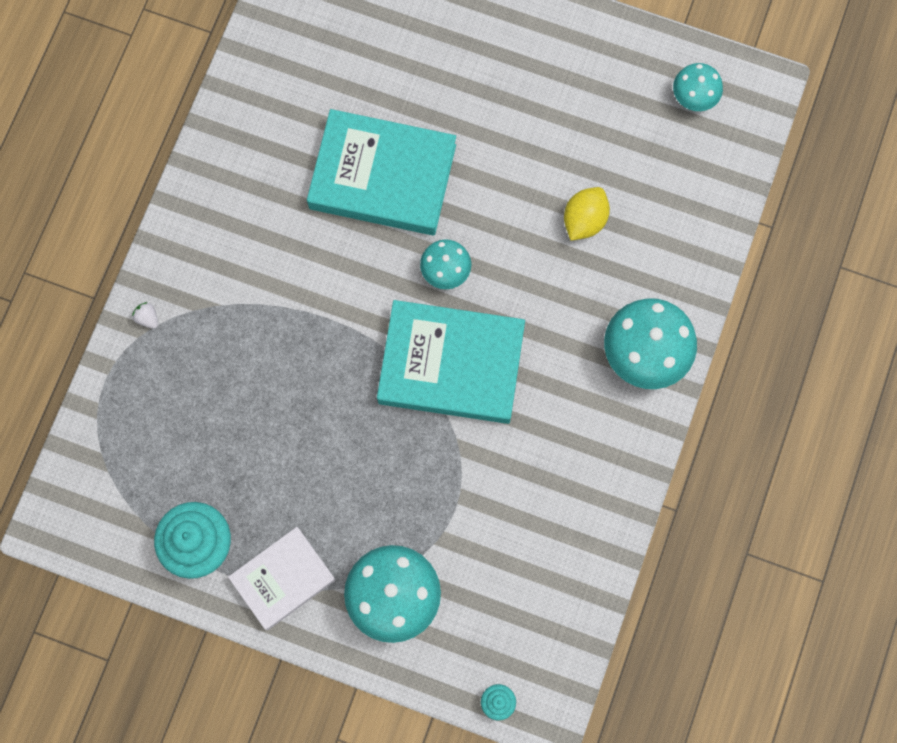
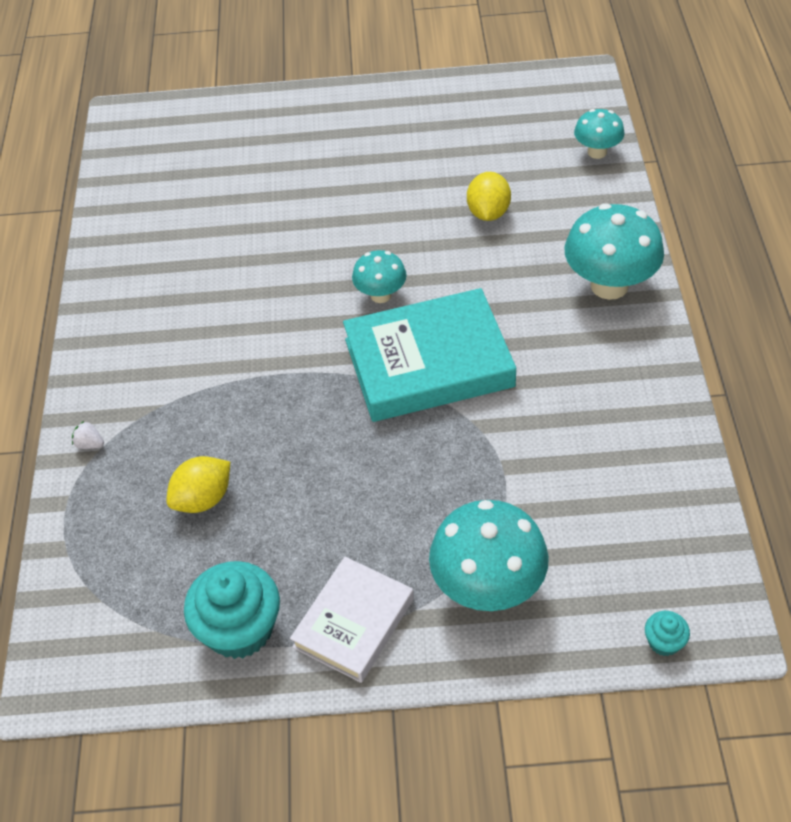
camera: 20 degrees left, 25 degrees down
turquoise book [307,109,456,236] -> none
turquoise mushroom [673,63,723,111] -> turquoise mushroom moved to [574,109,625,159]
none -> yellow lemon [166,456,230,513]

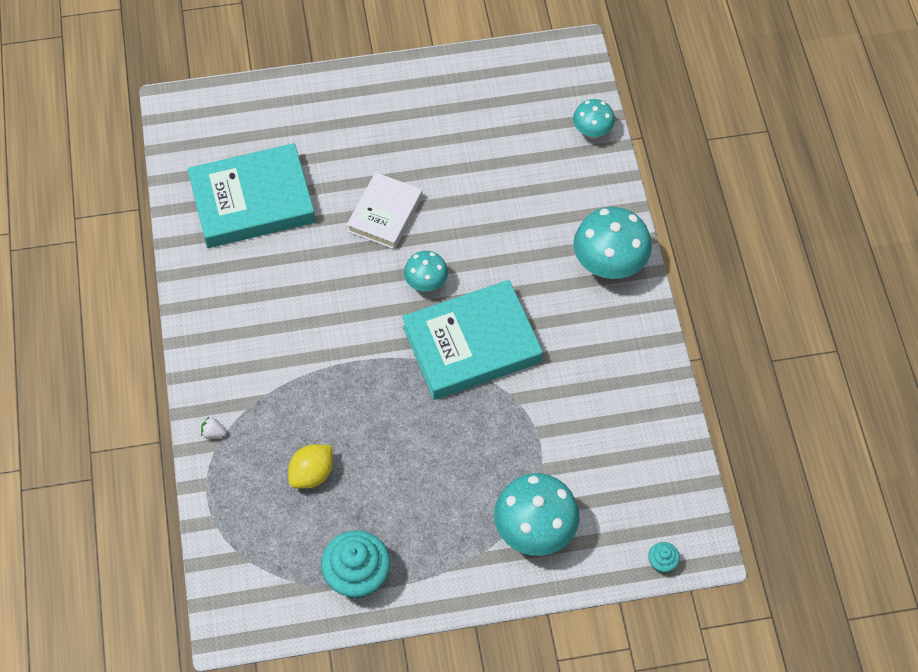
camera: 10 degrees left, 10 degrees up
white book [290,557,414,683] -> white book moved to [347,172,423,249]
yellow lemon [467,172,511,221] -> none
none -> turquoise book [187,143,316,248]

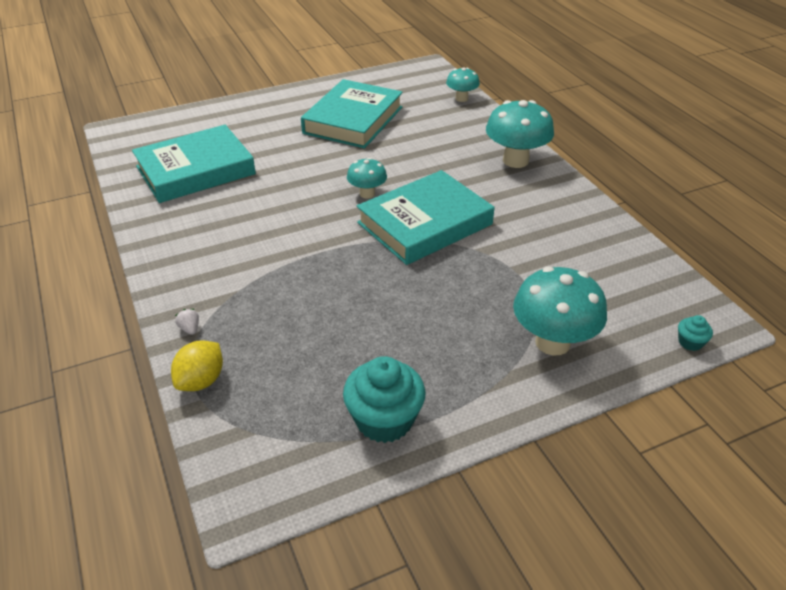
camera: 15 degrees left, 20 degrees down
white strawberry [201,417,226,439] -> white strawberry turned 60 degrees clockwise [175,309,199,335]
yellow lemon [288,444,333,489] -> yellow lemon moved to [171,341,223,391]
white book [347,172,423,249] -> none
none -> turquoise book [301,79,403,148]

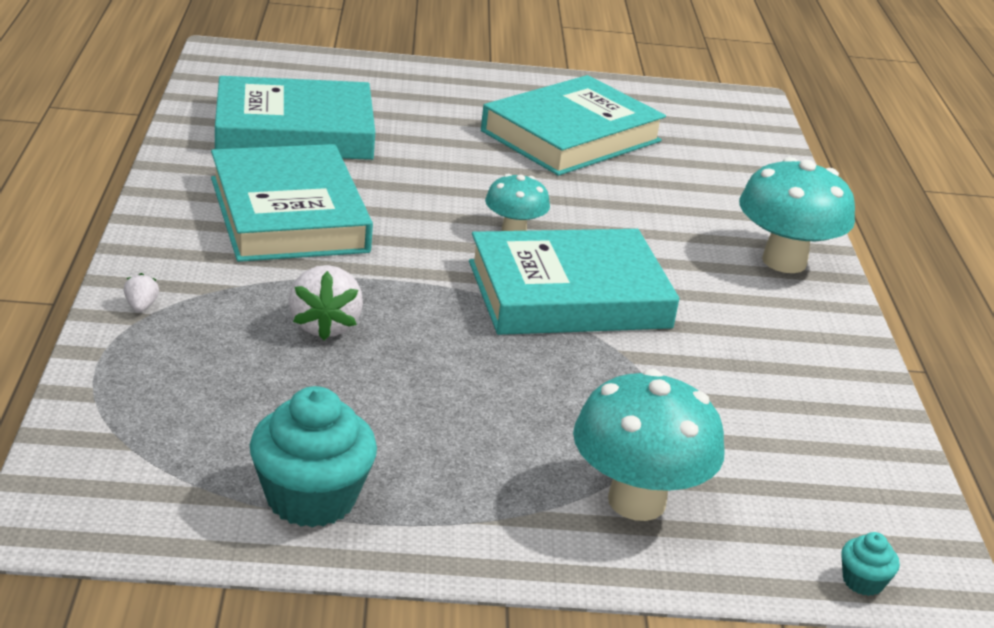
camera: 20 degrees right, 10 degrees down
yellow lemon [171,341,223,391] -> none
turquoise mushroom [446,68,480,102] -> none
none -> turquoise book [211,144,373,262]
none -> white strawberry [289,265,363,340]

